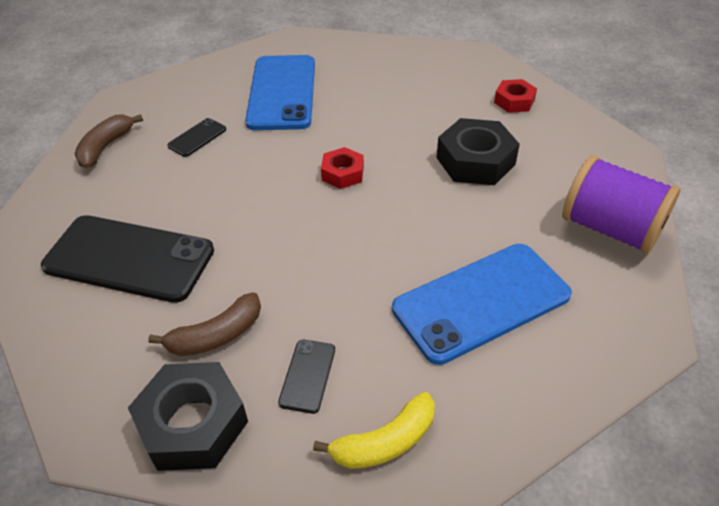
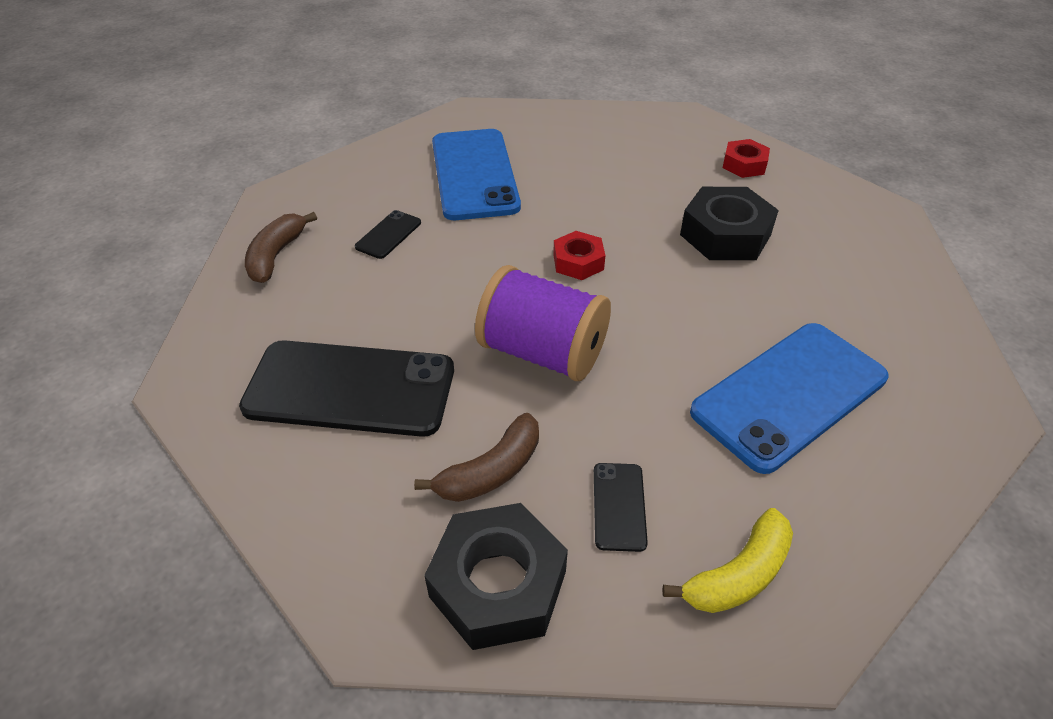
camera: 10 degrees left, 0 degrees up
purple spool [562,155,680,254] -> purple spool moved to [475,265,611,381]

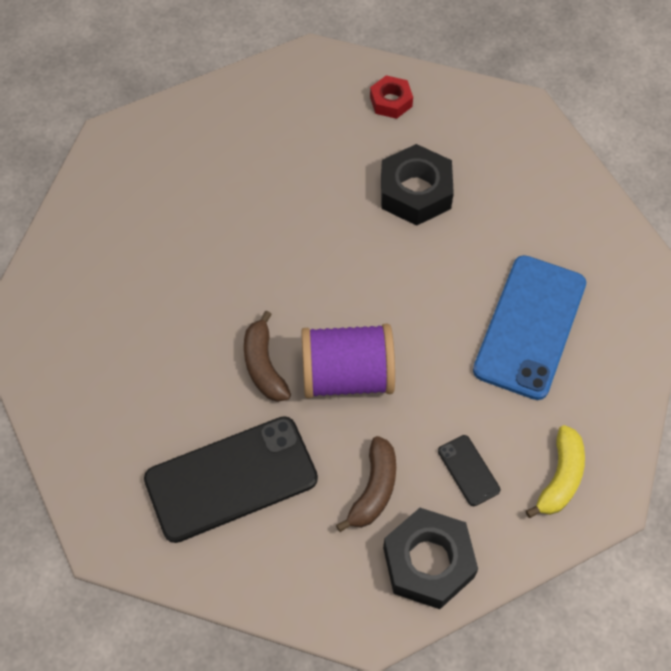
camera: 30 degrees left, 15 degrees up
brown banana [245,212,317,283] -> brown banana moved to [244,311,291,402]
black phone [355,210,421,259] -> none
blue phone [432,129,521,220] -> none
red nut [553,231,606,280] -> none

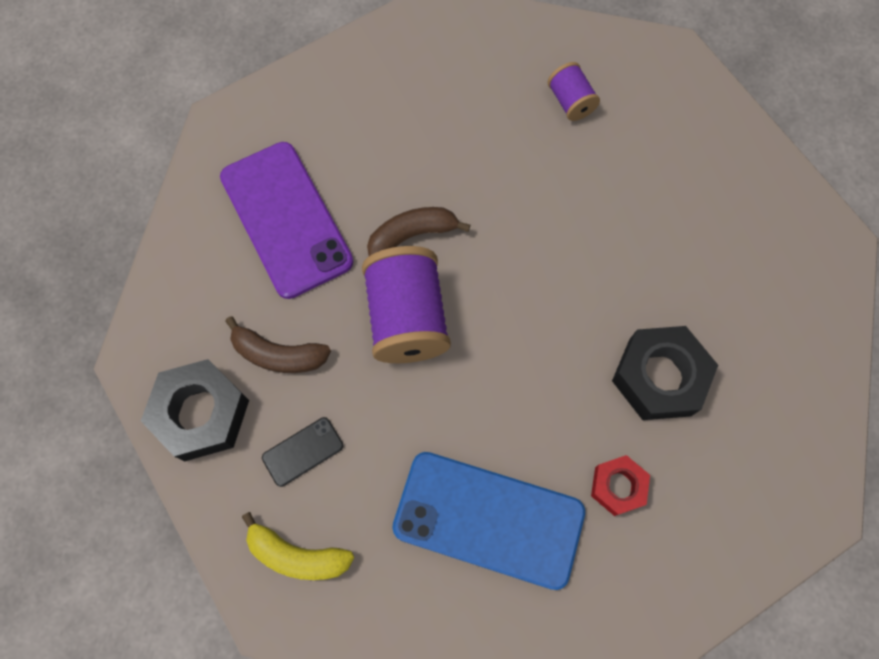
camera: 85 degrees right, 10 degrees up
black phone [144,416,318,543] -> purple phone [220,142,353,299]
red nut [370,75,413,119] -> red nut moved to [591,455,650,516]
none -> purple spool [548,62,600,121]

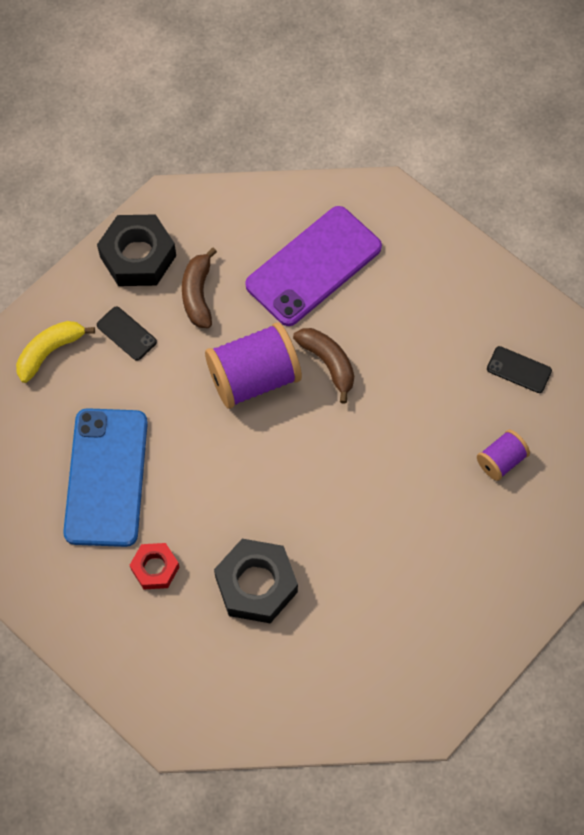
camera: 75 degrees right, 5 degrees down
yellow banana [242,512,354,580] -> yellow banana turned 45 degrees clockwise [16,321,95,383]
none -> black phone [487,346,552,393]

